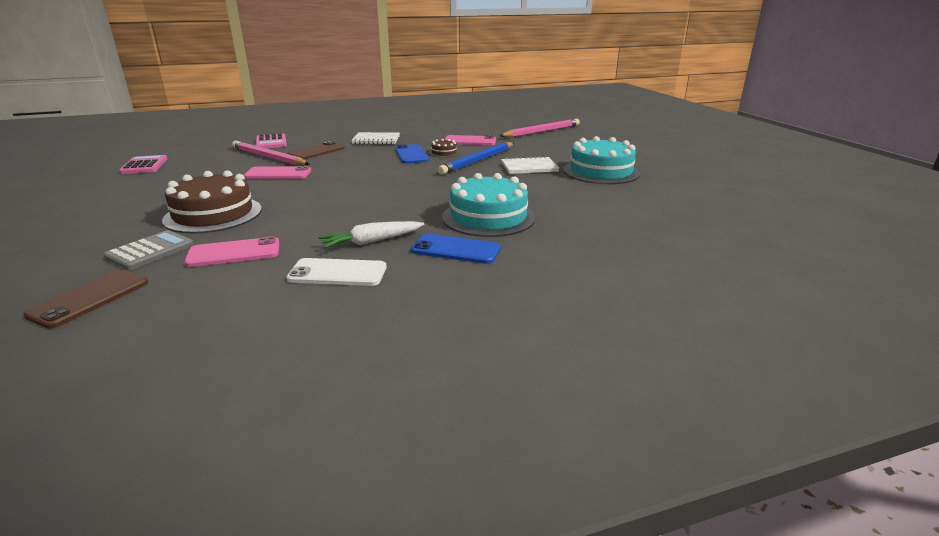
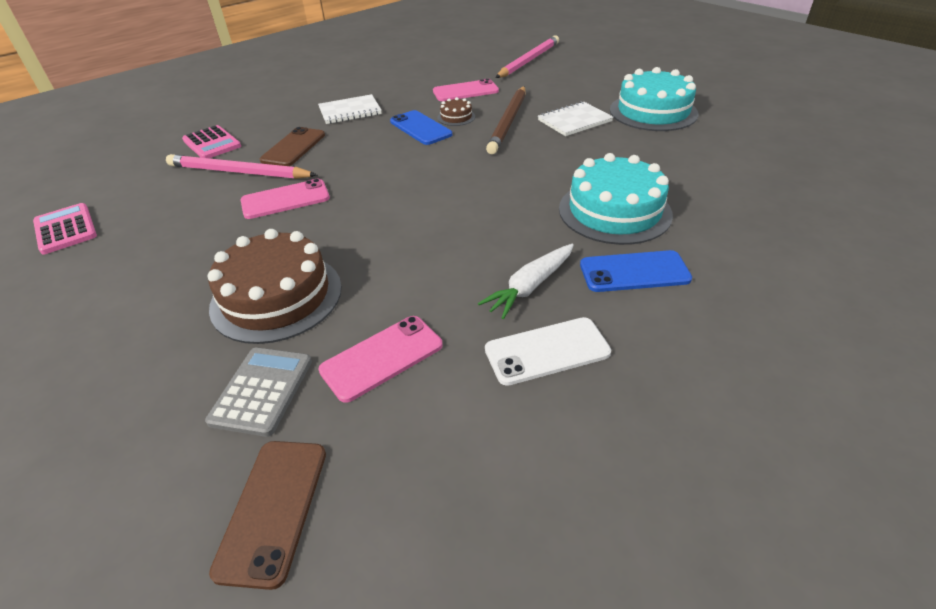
camera: 20 degrees left, 15 degrees up
blue pencil [438,142,514,175] -> brown pencil [486,86,525,154]

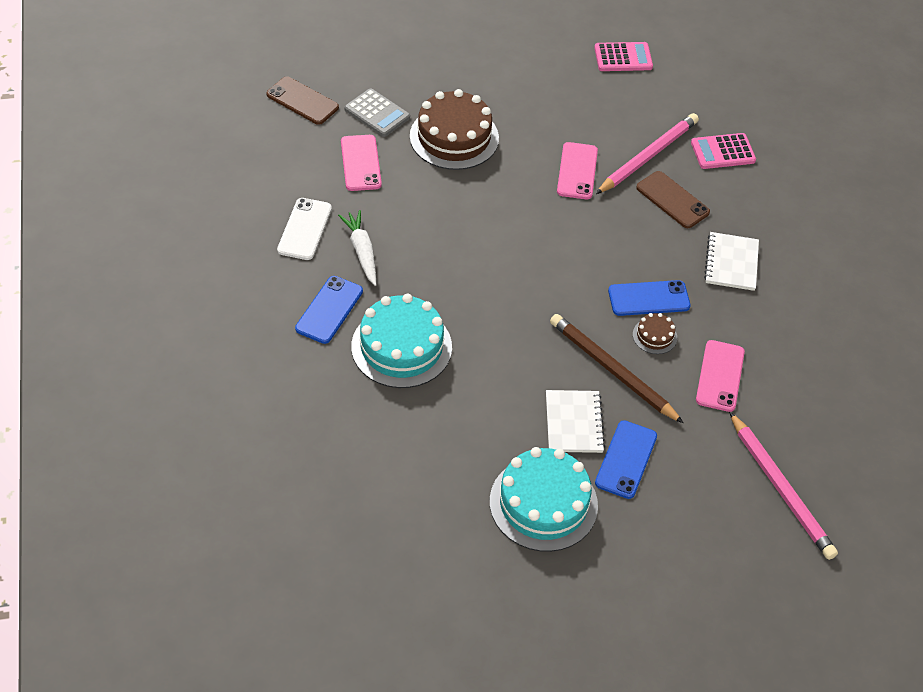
camera: 115 degrees right, 10 degrees up
none -> blue phone [595,420,657,499]

